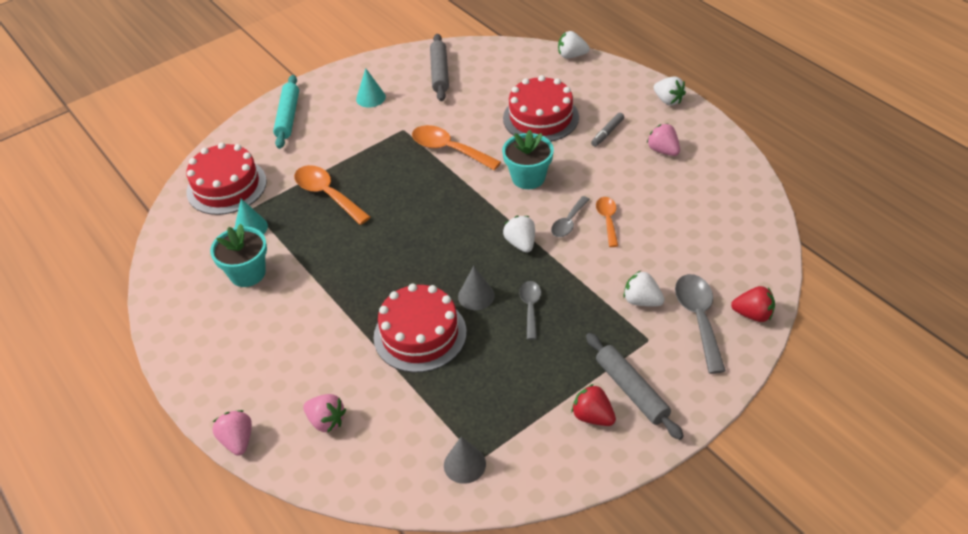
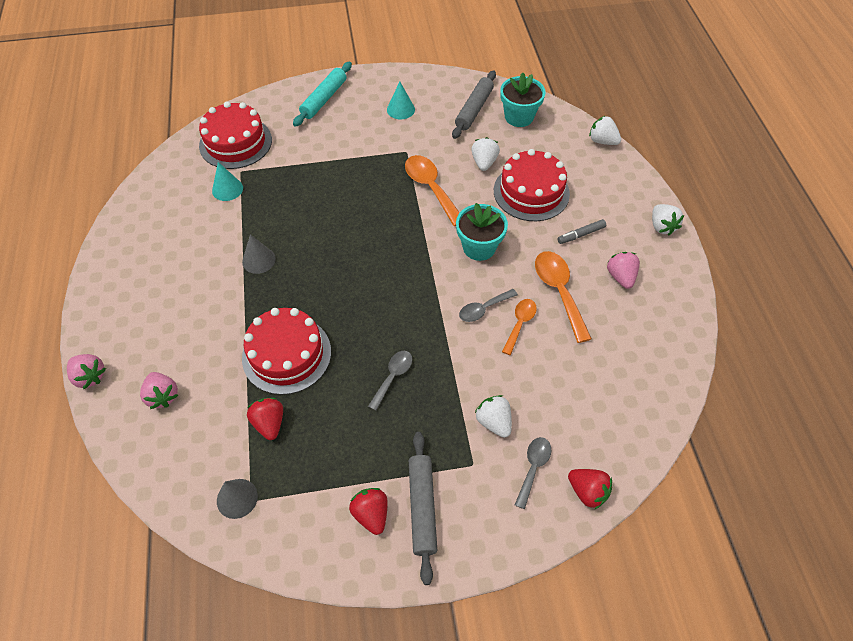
camera: 25 degrees right, 10 degrees up
turquoise flower pot [210,224,267,287] -> turquoise flower pot moved to [500,73,545,127]
pink strawberry [213,410,252,456] -> pink strawberry turned 120 degrees clockwise [67,354,106,389]
orange spoon [294,165,371,225] -> orange spoon moved to [535,251,592,343]
grey cone [458,266,495,310] -> grey cone moved to [242,234,276,274]
white strawberry [503,216,535,253] -> white strawberry moved to [471,137,500,171]
grey spoon [675,274,726,374] -> grey spoon [515,437,551,509], size x0.61
none -> red strawberry [247,398,283,440]

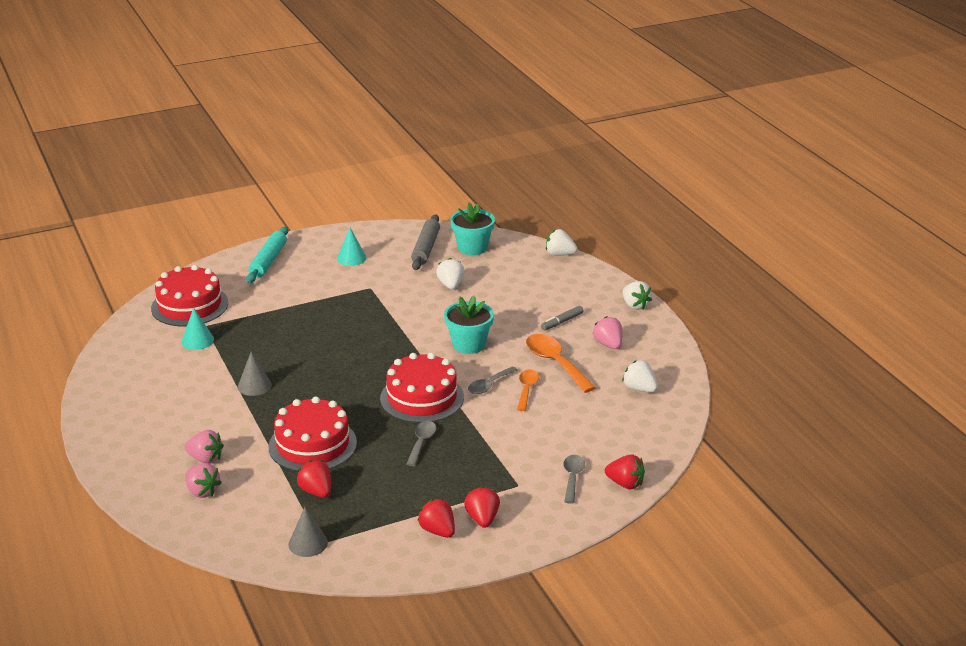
camera: 15 degrees left, 25 degrees down
pink strawberry [67,354,106,389] -> pink strawberry moved to [184,430,224,464]
orange spoon [405,155,460,226] -> none
grey rolling pin [409,432,437,585] -> red strawberry [464,486,500,528]
white strawberry [475,395,512,438] -> white strawberry moved to [622,360,658,393]
red cake [494,149,570,221] -> red cake moved to [380,353,464,423]

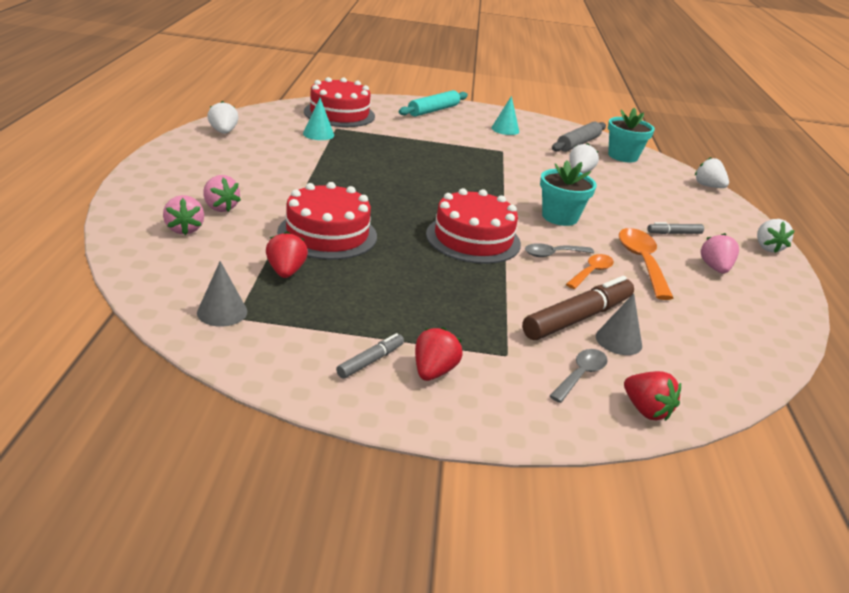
camera: 25 degrees right, 0 degrees up
grey cone [238,352,272,396] -> grey cone moved to [596,293,642,355]
grey spoon [406,421,437,466] -> none
red strawberry [417,498,455,538] -> grey marker [336,333,404,379]
white strawberry [622,360,658,393] -> white strawberry moved to [207,101,239,134]
none -> brown marker [522,276,634,340]

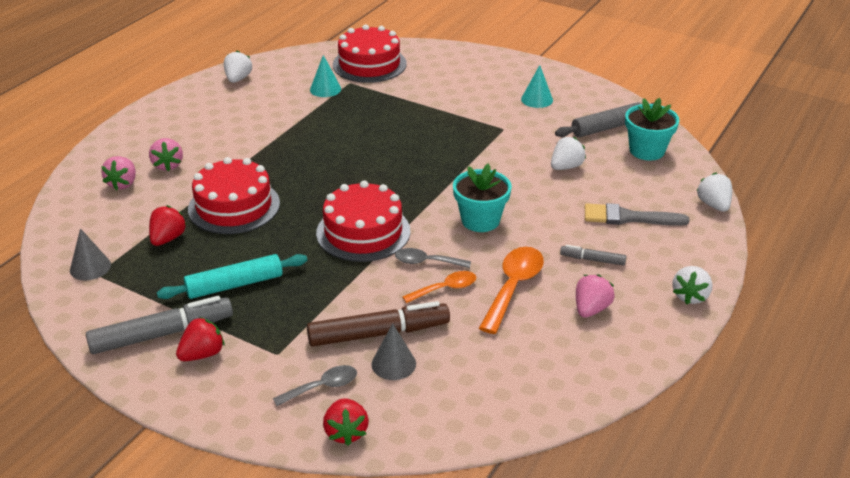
camera: 30 degrees right, 5 degrees up
grey marker [336,333,404,379] -> grey marker [86,296,233,354], size x2.00
turquoise rolling pin [398,90,468,116] -> turquoise rolling pin moved to [157,254,307,299]
none -> grey brush [585,203,689,226]

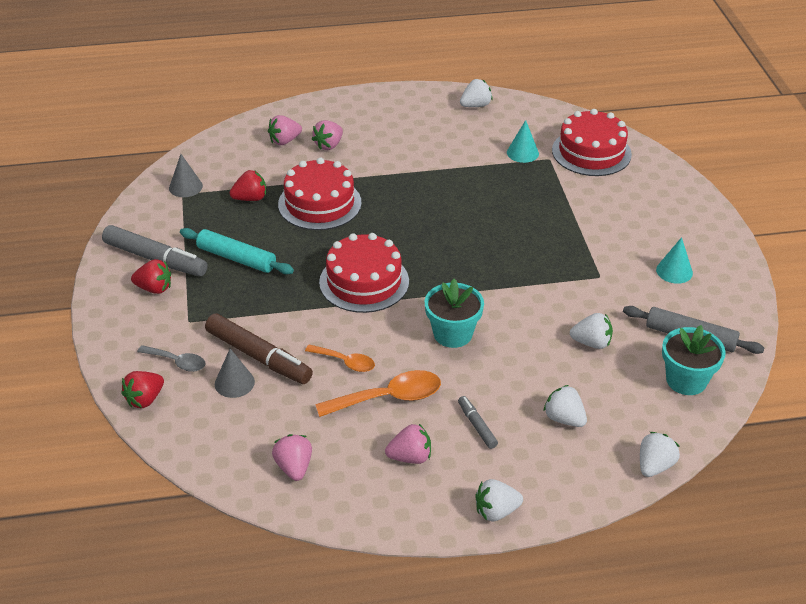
camera: 50 degrees right, 5 degrees up
grey spoon [395,248,471,268] -> none
grey brush [585,203,689,226] -> white strawberry [544,385,587,427]
none -> pink strawberry [272,434,312,481]

